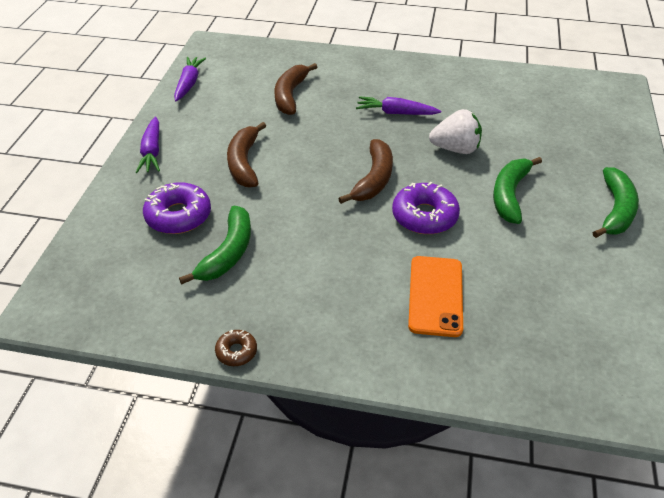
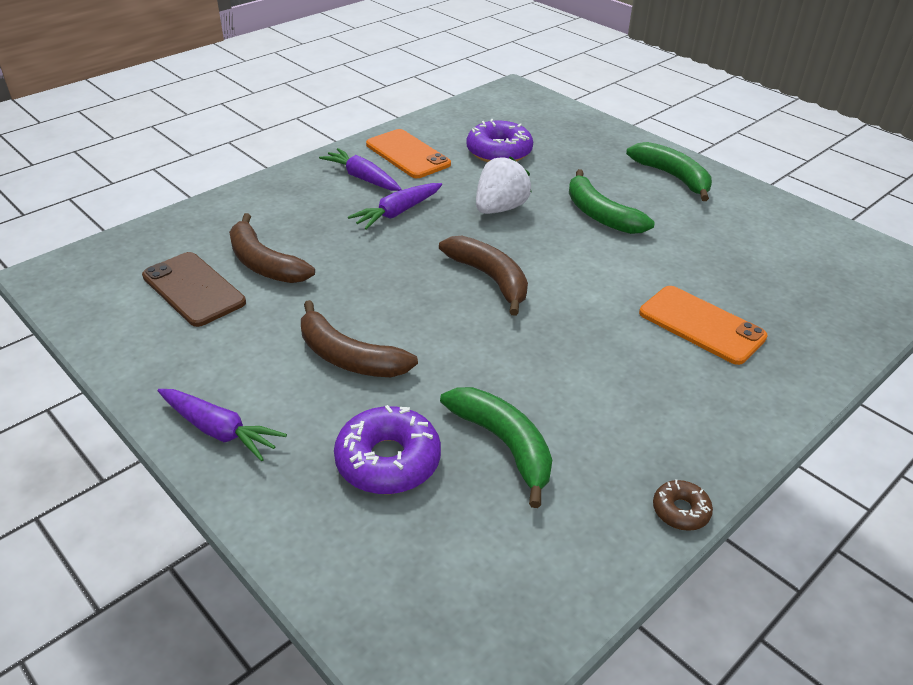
camera: 55 degrees left, 5 degrees down
purple carrot [174,57,206,101] -> purple carrot moved to [319,148,402,191]
purple donut [392,182,460,234] -> purple donut moved to [467,119,533,162]
none -> brown phone [142,252,246,327]
none -> orange phone [366,129,451,178]

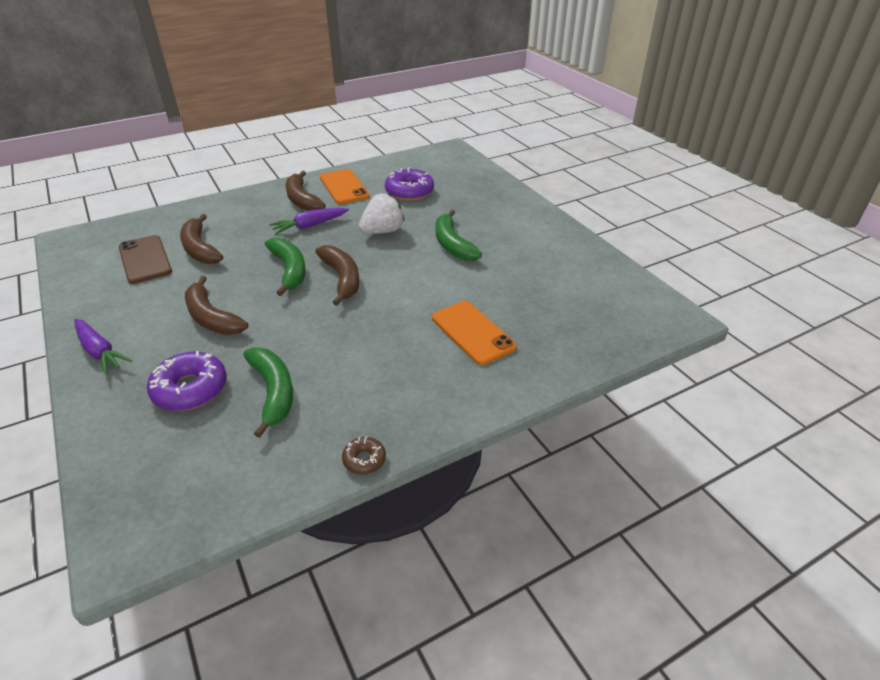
camera: 15 degrees right, 0 degrees up
purple carrot [319,148,402,191] -> brown banana [286,171,326,211]
green banana [626,142,712,201] -> green banana moved to [265,238,306,296]

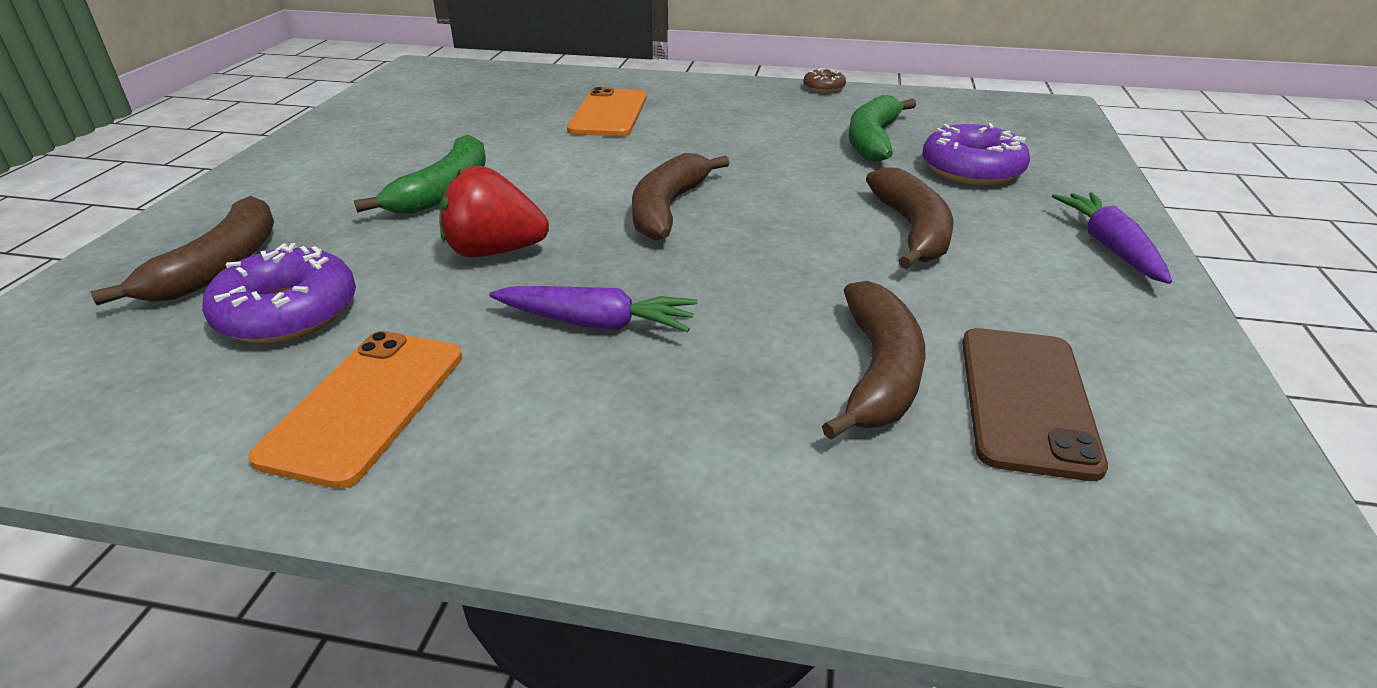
camera: 140 degrees left, 5 degrees down
green banana [265,238,306,296] -> none
brown banana [286,171,326,211] -> brown banana moved to [91,196,274,305]
white strawberry [359,194,405,234] -> red strawberry [439,166,549,257]

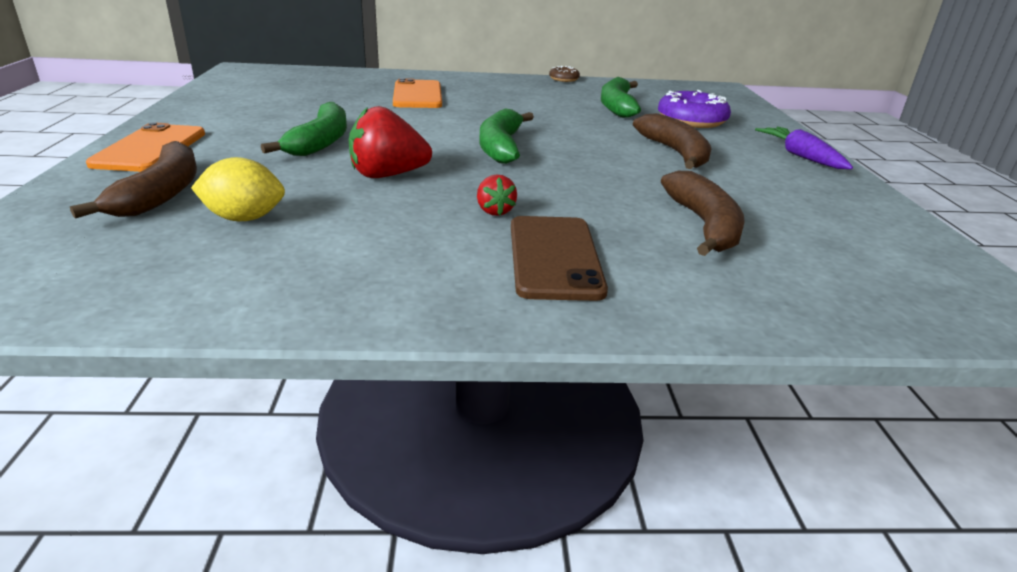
camera: 15 degrees left, 5 degrees down
purple donut [202,243,356,343] -> yellow lemon [191,157,285,221]
orange phone [248,331,462,489] -> orange phone moved to [86,122,205,172]
purple carrot [489,286,698,332] -> red strawberry [477,174,517,216]
brown banana [632,153,730,241] -> green banana [479,109,534,164]
brown phone [962,328,1108,481] -> brown phone moved to [511,216,608,301]

